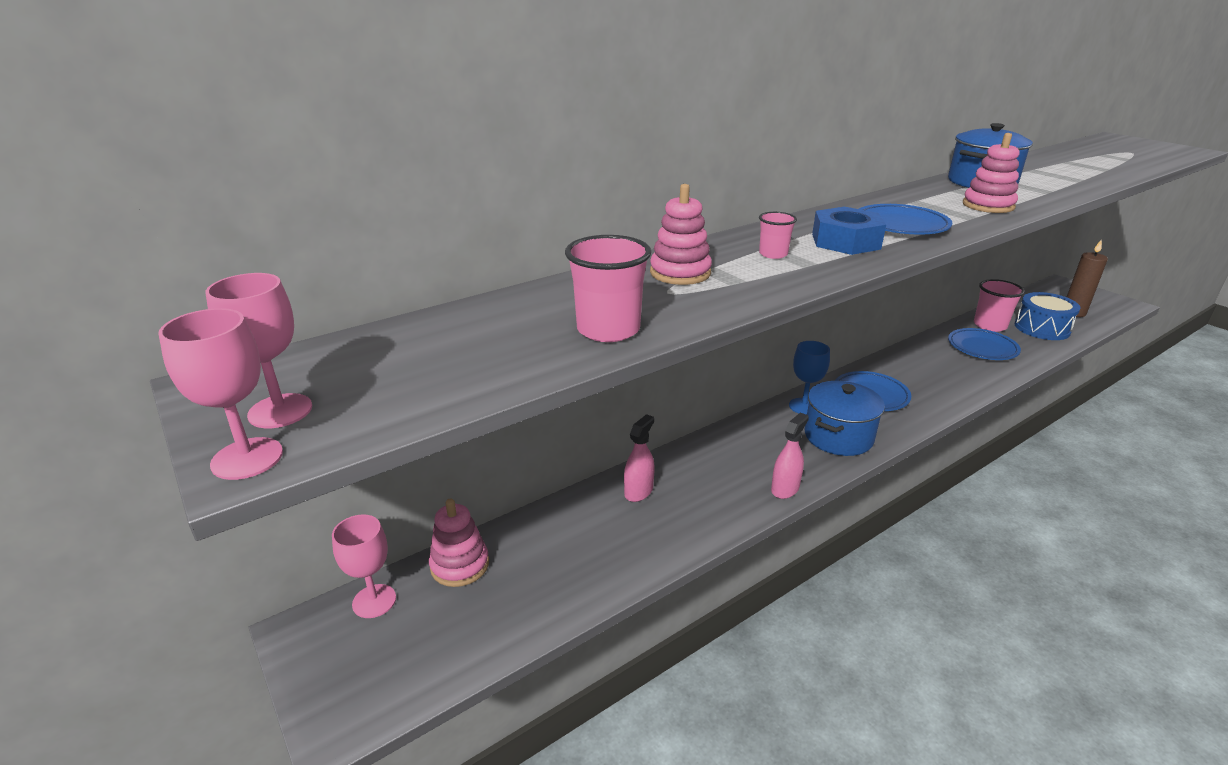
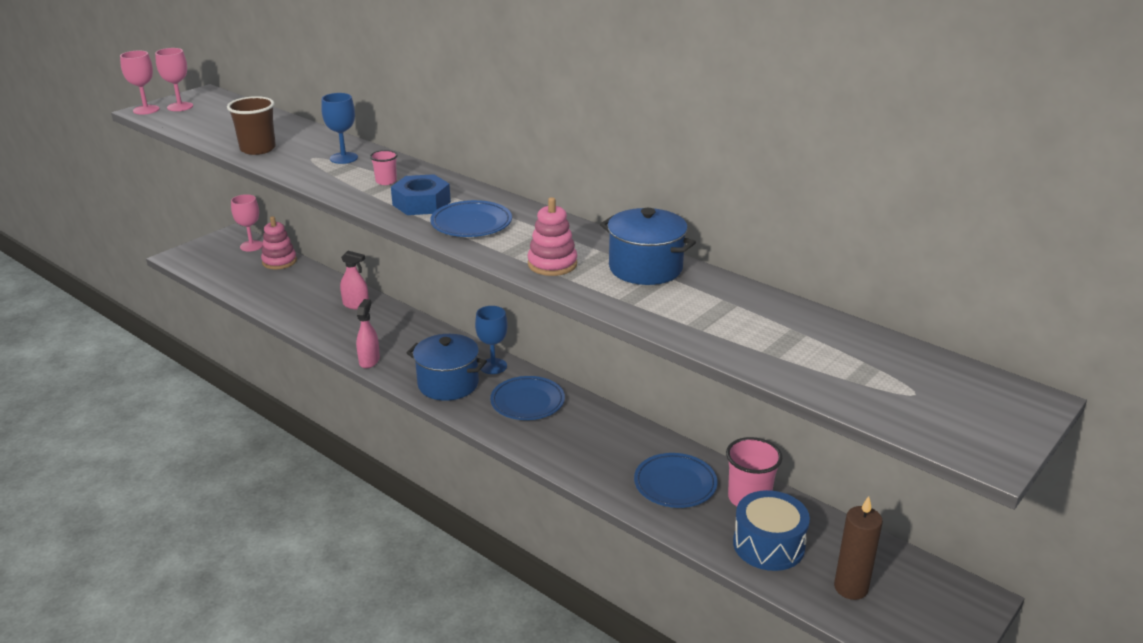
camera: 75 degrees right, 0 degrees up
pink cup [565,235,651,342] -> brown cup [227,96,276,155]
pink stacking toy [650,184,712,285] -> blue goblet [321,93,358,164]
pink spray bottle [771,413,809,499] -> pink spray bottle turned 105 degrees counterclockwise [356,299,380,368]

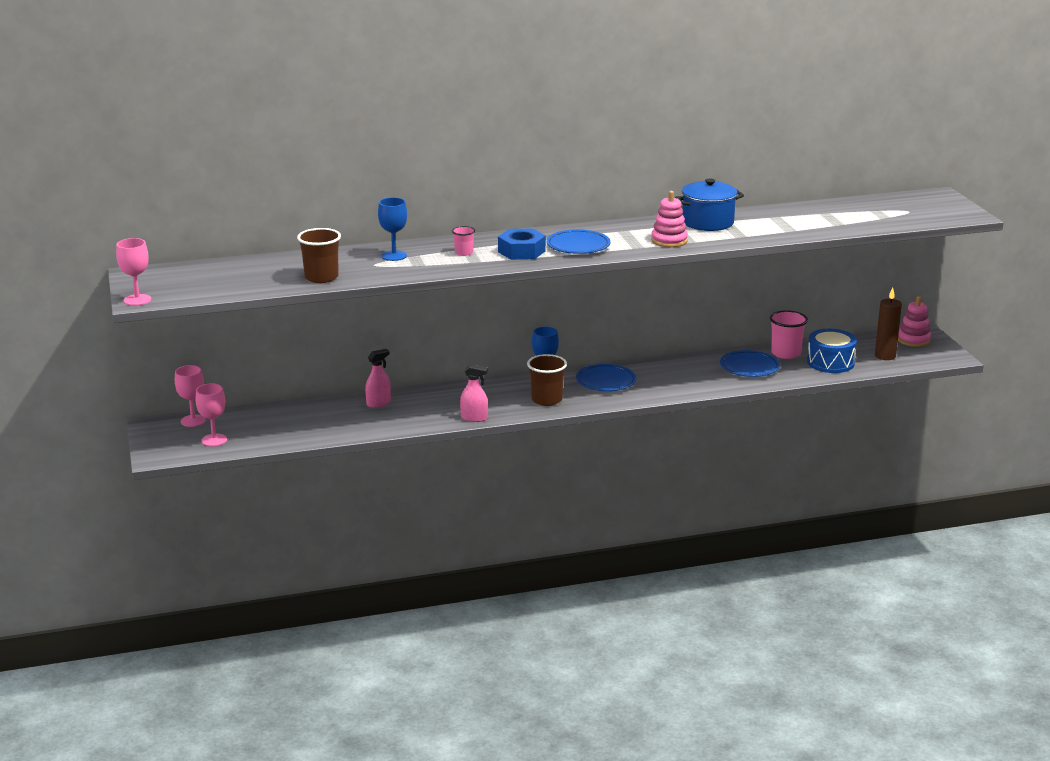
camera: 55 degrees left, 5 degrees down
pink goblet [155,48,193,111] -> pink goblet moved to [196,383,227,447]
pink stacking toy [261,216,297,269] -> pink stacking toy moved to [898,296,931,347]
pink spray bottle [356,299,380,368] -> pink spray bottle turned 150 degrees clockwise [460,364,488,422]
blue pot [406,334,487,401] -> brown cup [527,354,567,406]

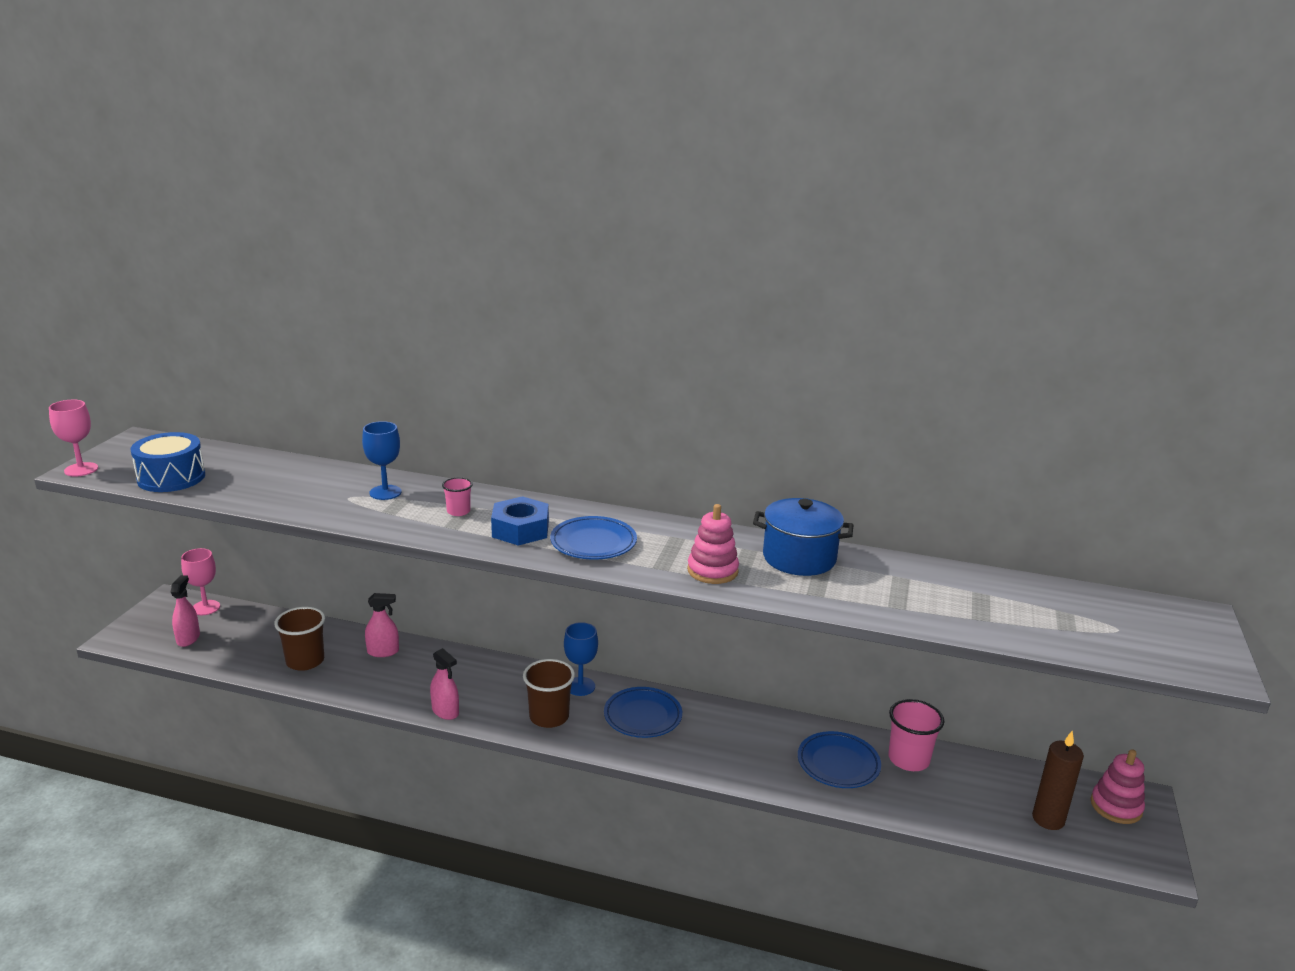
camera: 30 degrees right, 0 degrees up
pink goblet [196,383,227,447] -> pink spray bottle [171,575,200,647]
brown cup [297,228,341,283] -> brown cup moved to [274,607,325,671]
blue drum [807,329,857,373] -> blue drum moved to [130,432,205,492]

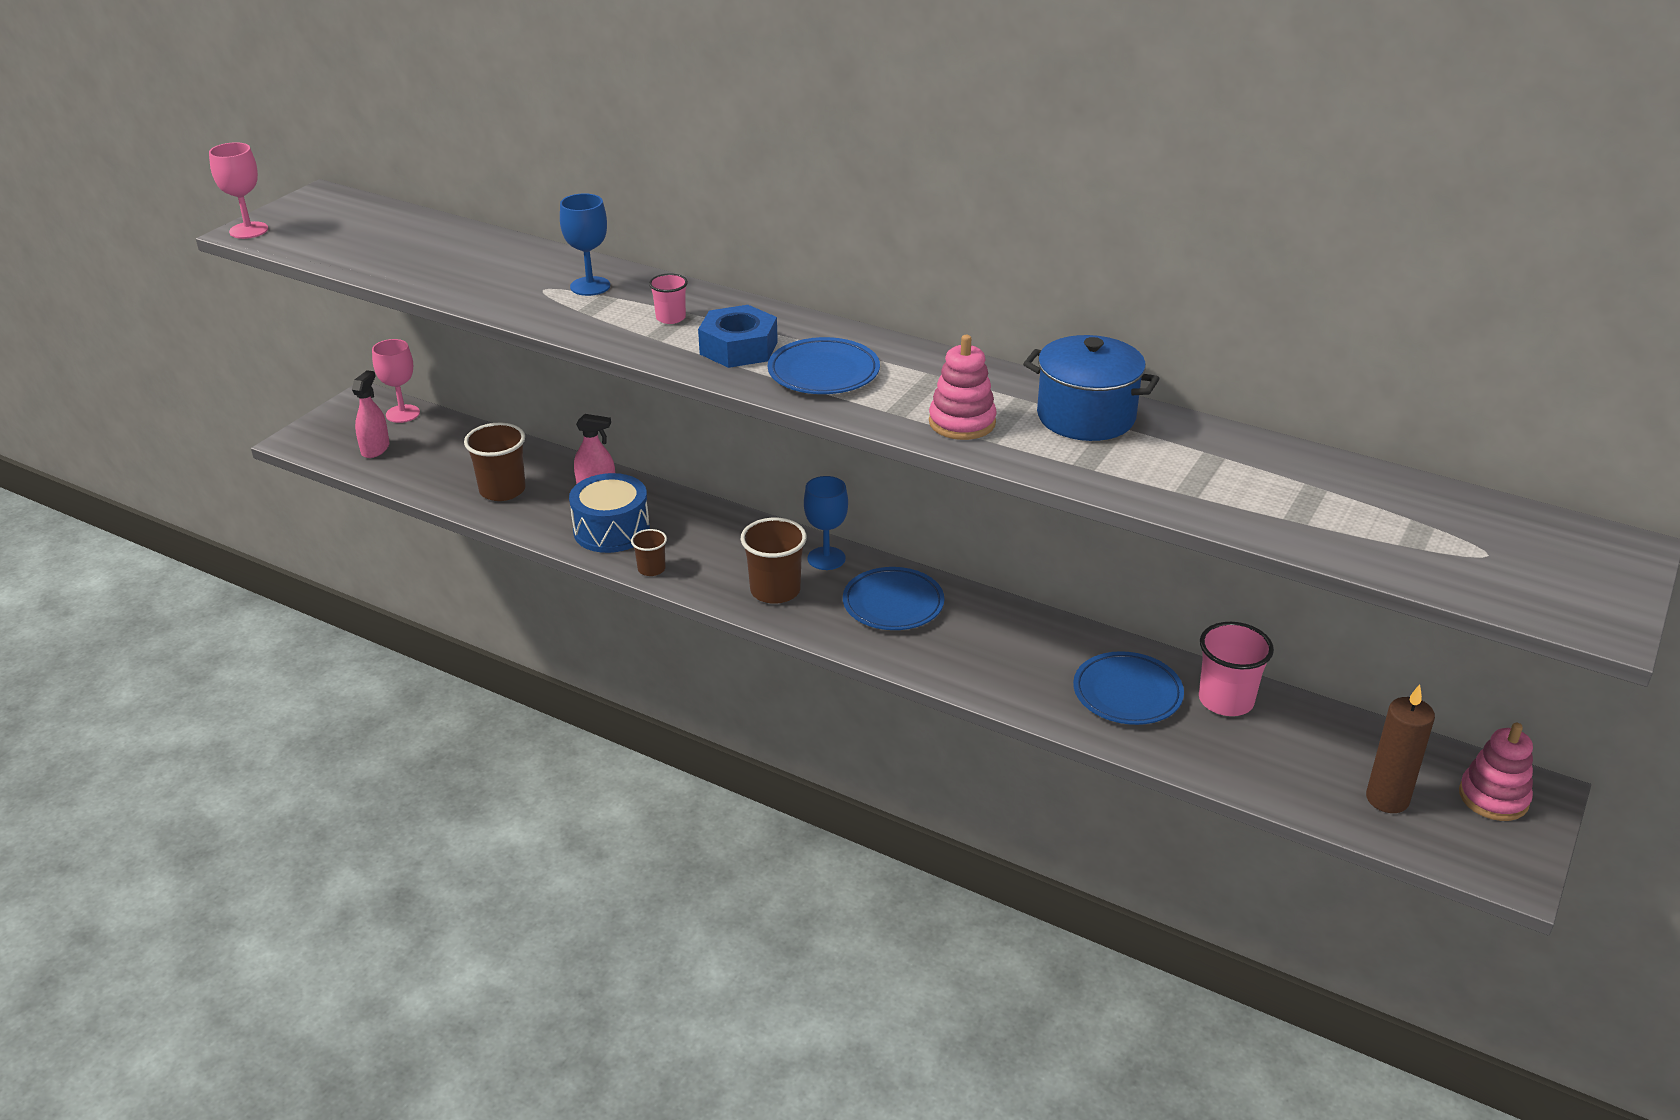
camera: 15 degrees right, 10 degrees up
blue drum [130,432,205,492] -> blue drum moved to [569,473,650,553]
pink spray bottle [430,648,459,720] -> brown cup [631,529,667,576]

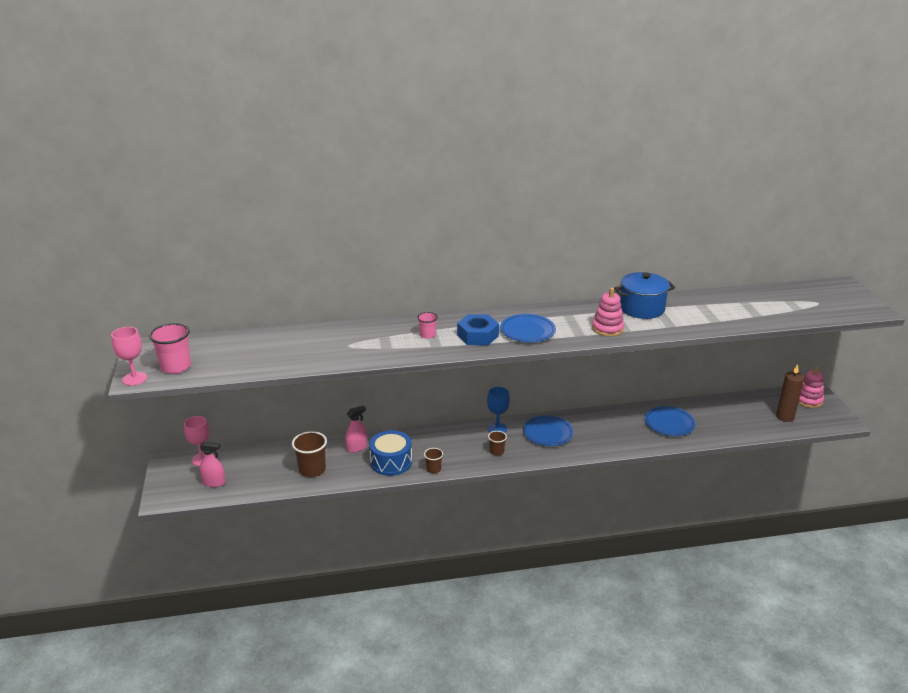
camera: 40 degrees left, 5 degrees down
pink spray bottle [352,370,390,458] -> pink spray bottle turned 120 degrees clockwise [200,441,226,487]
blue goblet [560,193,610,296] -> none
brown cup [741,518,807,604] -> brown cup [488,431,507,456], size x0.56
pink cup [1199,622,1274,716] -> pink cup moved to [149,323,191,374]

